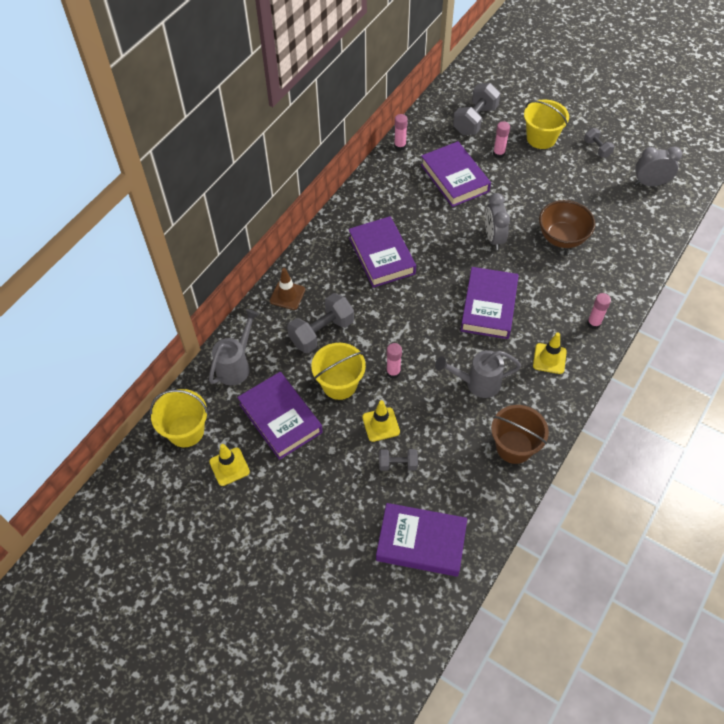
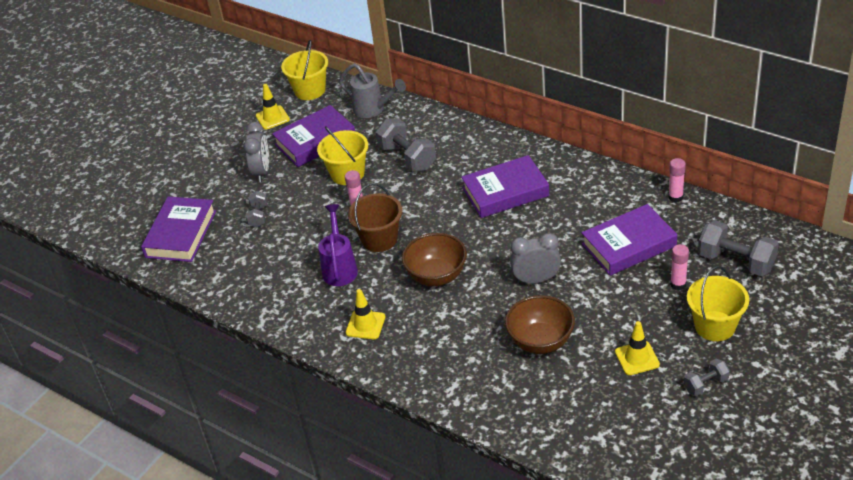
camera: 95 degrees right, 15 degrees down
brown traffic cone [270,268,305,310] -> none
yellow traffic cone [362,400,400,442] -> yellow traffic cone moved to [615,321,660,375]
grey watering can [435,350,521,398] -> purple watering can [318,204,358,286]
purple book [460,267,519,339] -> brown bowl [402,233,467,286]
brown bucket [491,405,549,464] -> brown bucket moved to [348,183,402,252]
pink glue stick [587,293,611,329] -> none
grey clock [635,147,682,186] -> grey clock moved to [244,122,269,182]

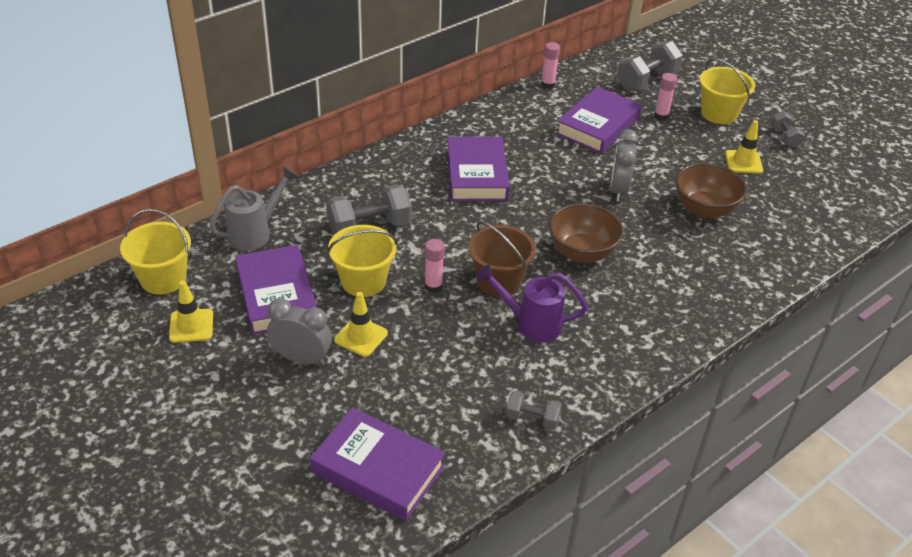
camera: 80 degrees left, 0 degrees up
grey dumbbell [246,191,268,227] -> grey dumbbell moved to [506,391,562,430]
yellow traffic cone [346,289,385,339] -> yellow traffic cone moved to [334,292,388,357]
purple book [582,204,677,276] -> purple book turned 45 degrees clockwise [556,87,642,154]

